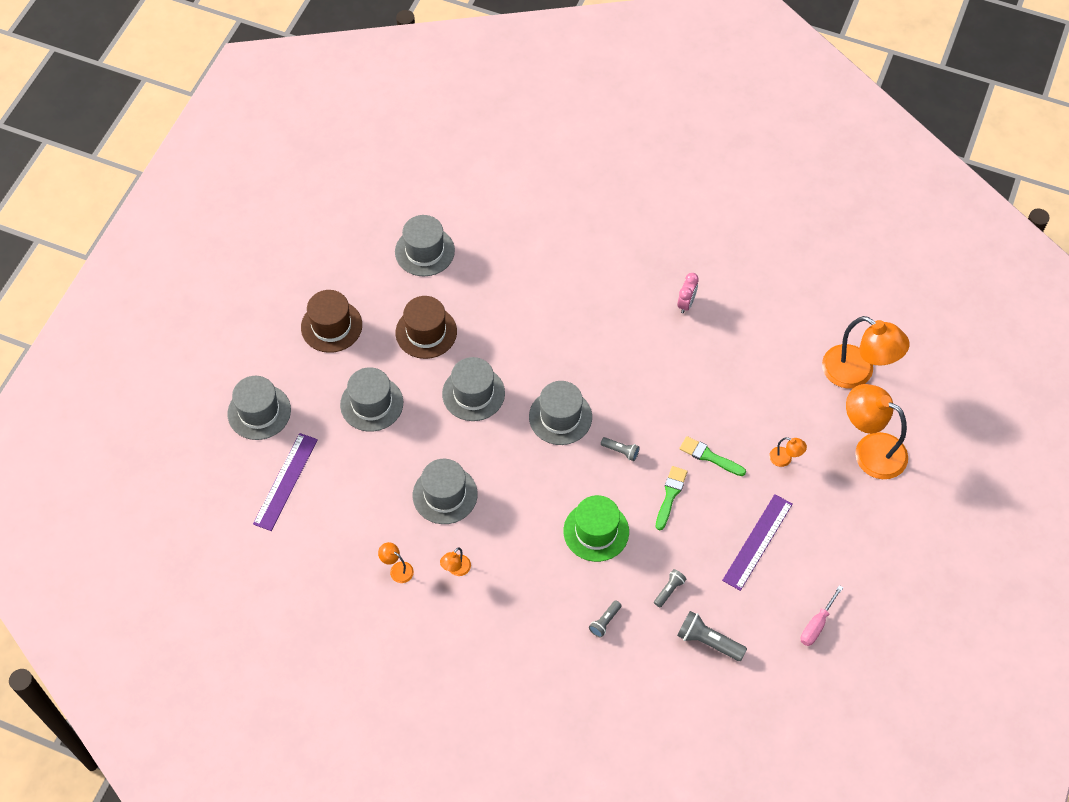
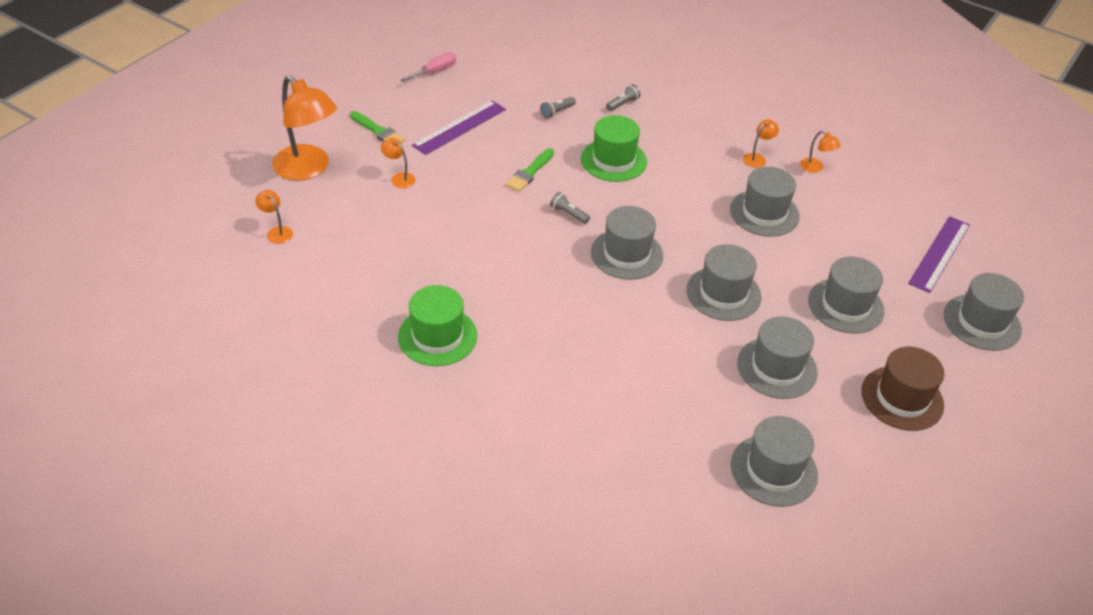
camera: 170 degrees left, 15 degrees down
brown hat [396,296,457,359] -> grey hat [737,317,817,399]
pink clock [677,273,699,313] -> green hat [398,285,477,366]
grey flashlight [677,611,747,661] -> none
green brush [679,436,746,476] -> green brush moved to [350,111,405,143]
orange lamp [822,316,910,388] -> orange lamp [255,190,293,244], size x0.43

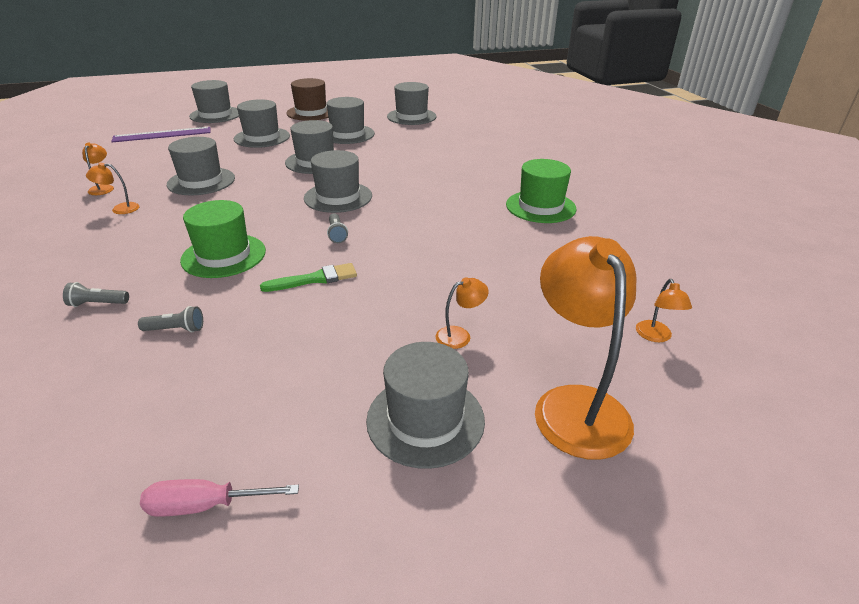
camera: 140 degrees left, 10 degrees down
green brush [350,111,405,143] -> grey hat [366,342,485,469]
orange lamp [381,138,416,188] -> orange lamp turned 105 degrees counterclockwise [435,277,489,349]
purple ruler [412,100,506,155] -> none

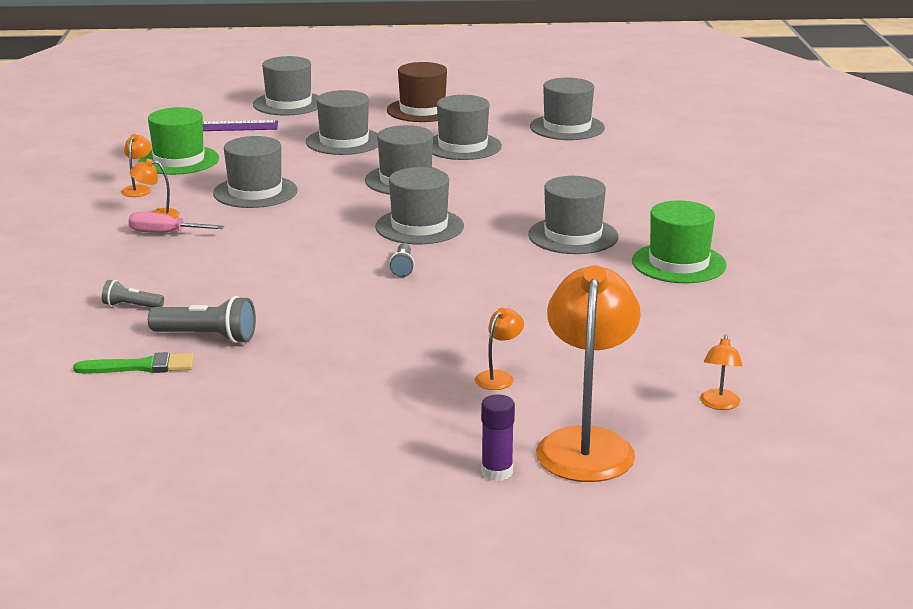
camera: 15 degrees right, 10 degrees down
grey flashlight [138,306,203,332] -> grey flashlight [148,296,256,343], size x1.69
pink screwdriver [140,479,299,517] -> pink screwdriver moved to [128,212,224,233]
green hat [180,200,266,278] -> green hat moved to [139,107,219,175]
green brush [260,263,357,292] -> green brush moved to [73,352,194,373]
grey hat [366,342,485,469] -> grey hat moved to [528,176,618,254]
orange lamp [435,277,489,349] -> orange lamp turned 45 degrees counterclockwise [475,308,524,390]
none -> purple glue stick [481,394,515,481]

